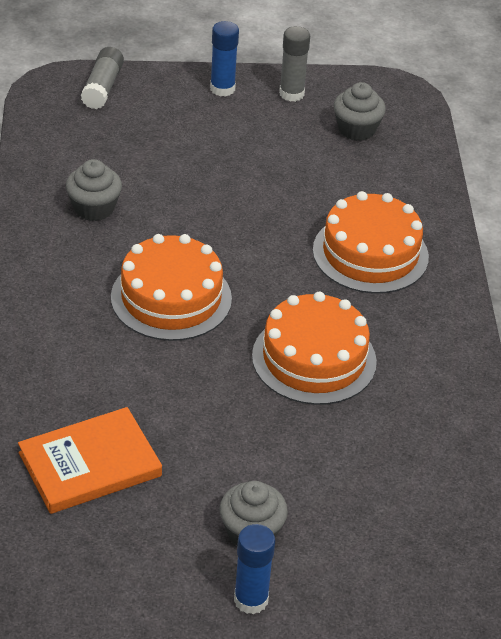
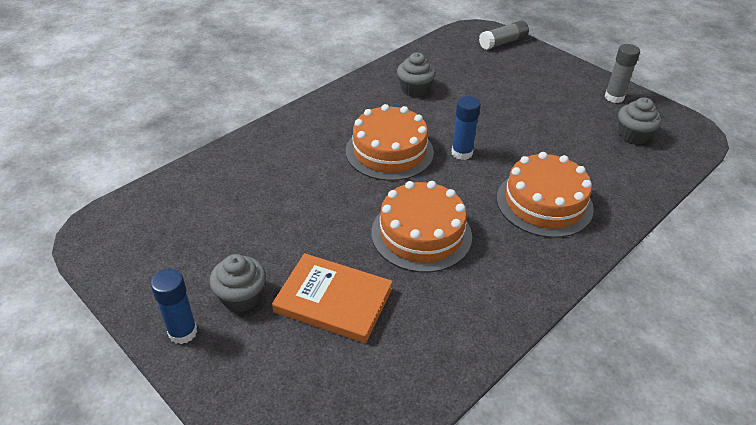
camera: 50 degrees right, 0 degrees up
orange book [18,407,162,514] -> orange book moved to [272,253,393,343]
blue glue stick [210,21,239,97] -> blue glue stick moved to [451,96,481,160]

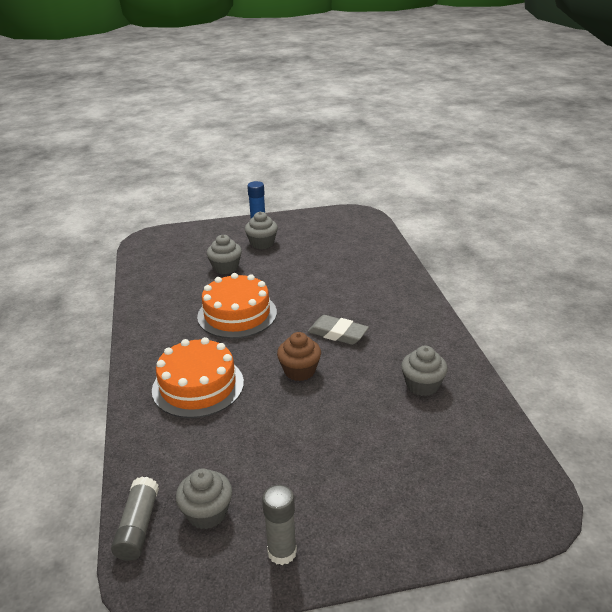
camera: 125 degrees right, 10 degrees down
orange book [272,253,393,343] -> grey cupcake [207,235,242,274]
orange cake [346,104,434,181] -> grey eraser [308,315,369,345]
blue glue stick [451,96,481,160] -> brown cupcake [277,332,321,381]
grey glue stick [479,20,529,50] -> grey glue stick moved to [111,477,159,561]

